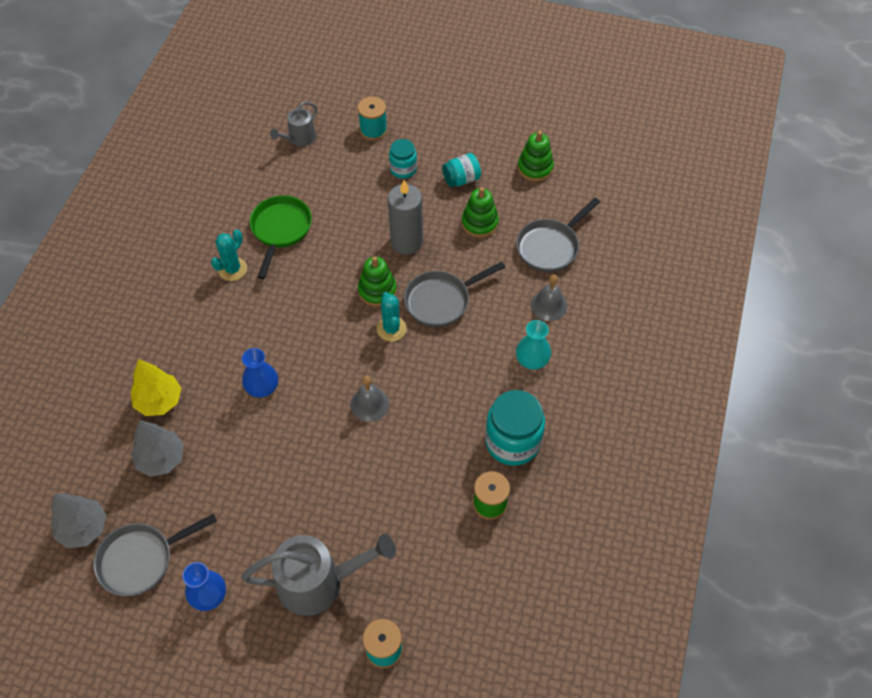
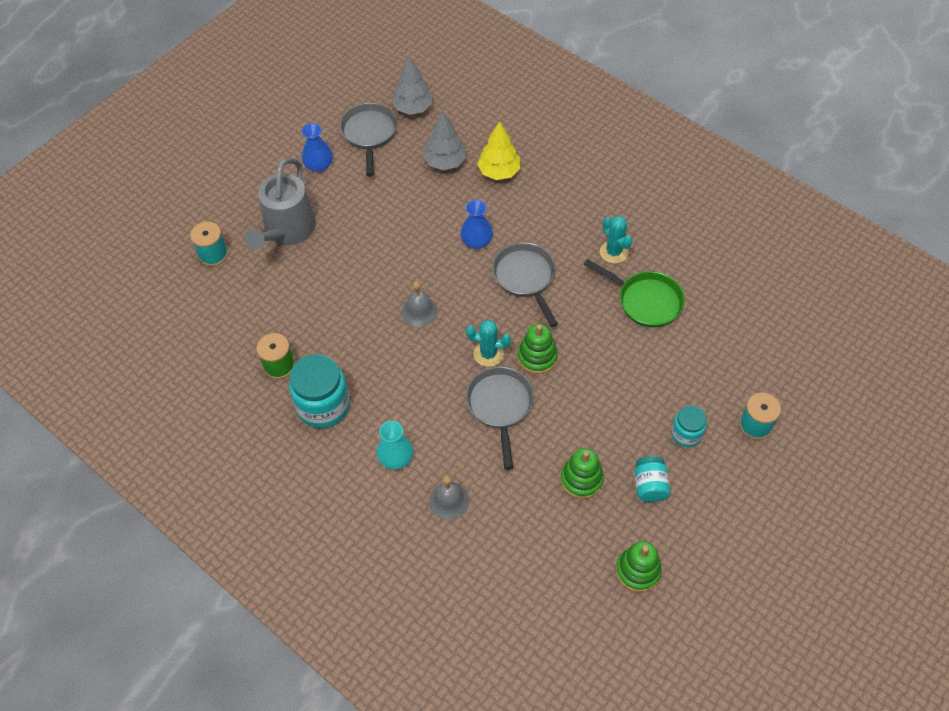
camera: 115 degrees right, 0 degrees up
grey watering can [270,101,317,146] -> none
grey candle [388,180,423,255] -> none
grey pan [516,198,600,272] -> grey pan moved to [492,242,558,327]

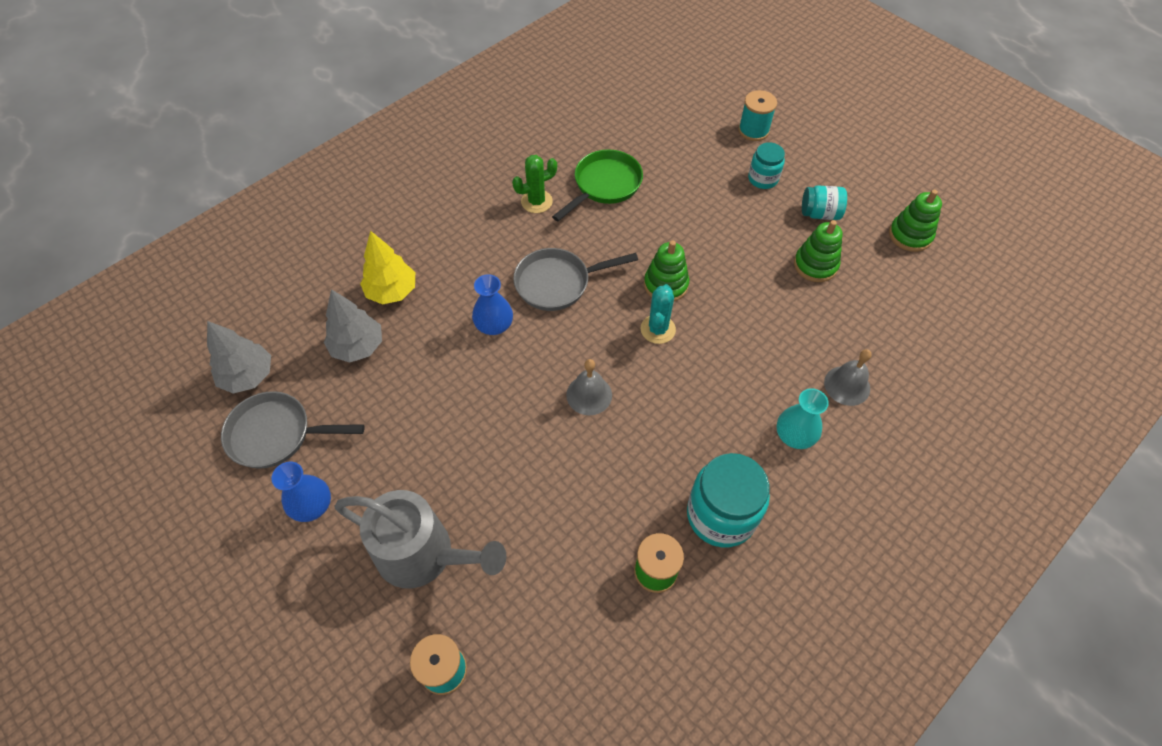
camera: 85 degrees left, 0 degrees up
grey pan [466,367,534,470] -> none
turquoise cactus [600,216,633,264] -> green cactus [512,155,557,213]

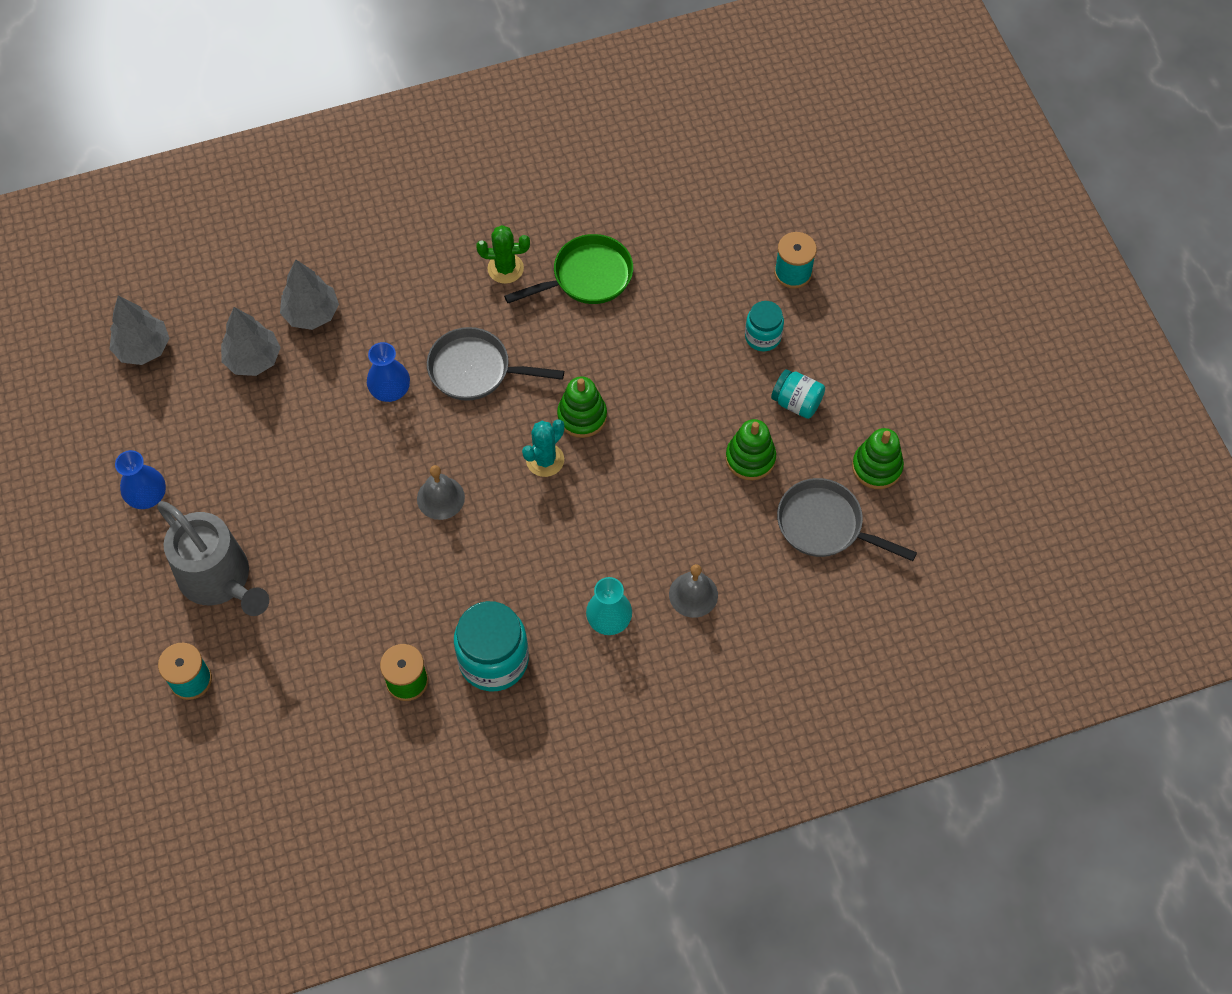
camera: 25 degrees right, 5 degrees up
grey pan [221,391,365,469] -> grey pan moved to [777,478,917,561]
yellow tree [360,231,415,305] -> grey tree [280,259,339,330]

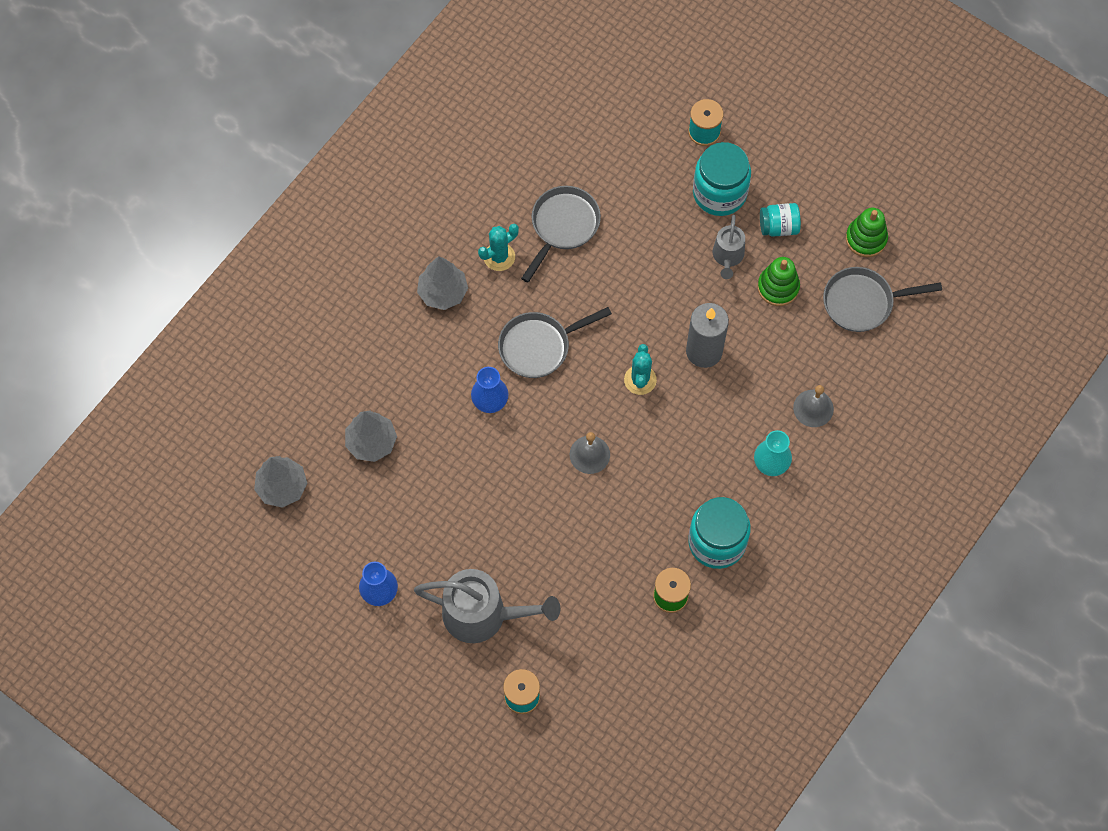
camera: 35 degrees left, 5 degrees up
grey tree [280,259,339,330] -> grey tree moved to [417,256,468,310]
green cactus [476,225,530,284] -> turquoise cactus [478,224,519,271]
green pan [504,234,633,304] -> grey pan [521,186,601,283]
green stacking toy [557,376,607,438] -> none
turquoise jar [745,301,784,351] -> turquoise jar [693,142,751,216], size x1.75
none -> grey candle [686,303,729,368]
none -> grey watering can [713,214,745,279]

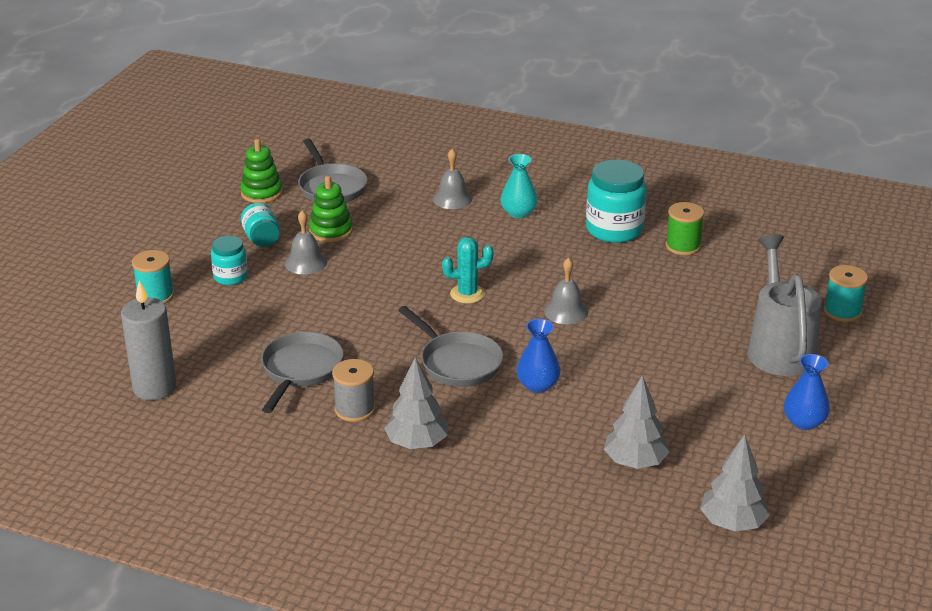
camera: 105 degrees left, 35 degrees down
turquoise cactus [478,224,519,271] -> grey spool [332,359,376,422]
grey pan [521,186,601,283] -> grey pan turned 90 degrees clockwise [261,332,344,413]
grey candle [686,303,729,368] -> grey candle moved to [121,280,176,400]
turquoise jar [693,142,751,216] -> turquoise jar [211,236,248,285], size x0.57
grey watering can [713,214,745,279] -> grey bell [285,210,327,274]

